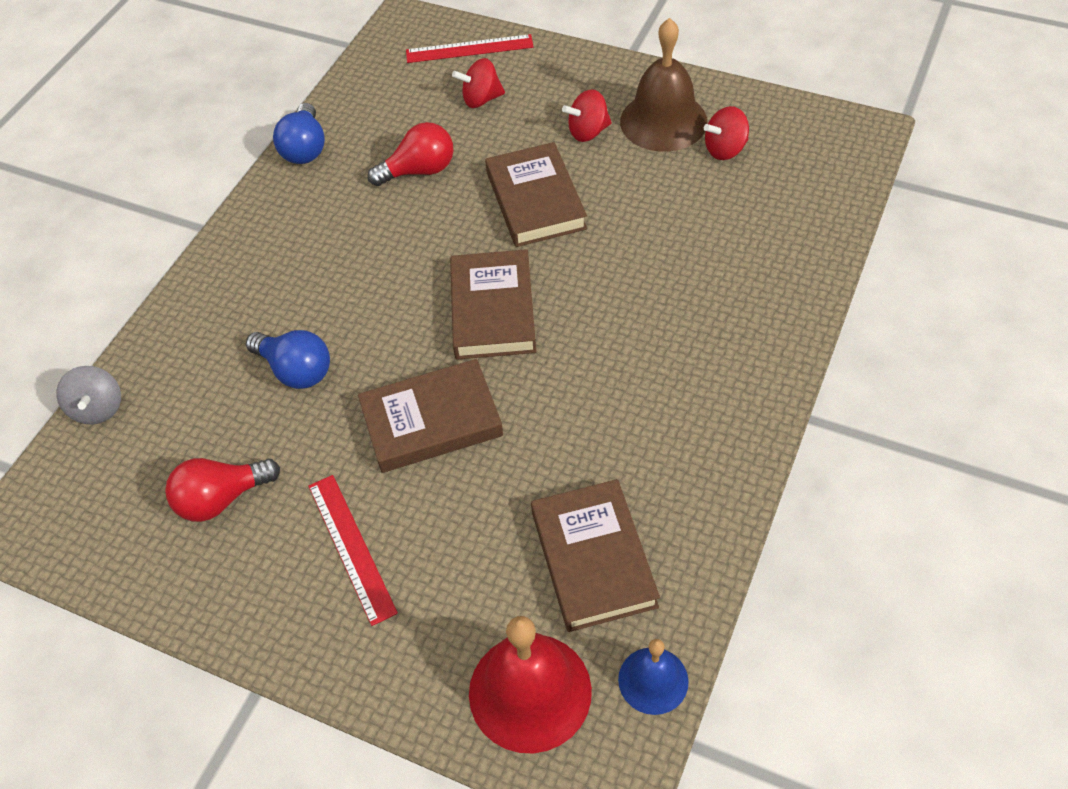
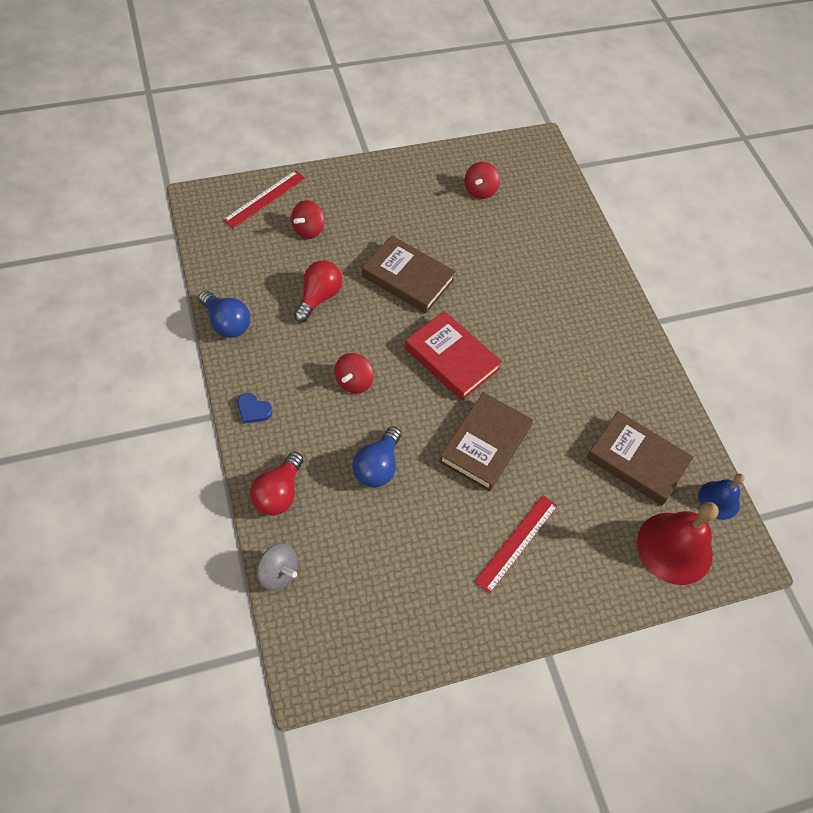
camera: 50 degrees left, 5 degrees up
red light bulb [165,458,280,522] -> red light bulb moved to [250,451,303,516]
blue light bulb [246,330,330,389] -> blue light bulb turned 120 degrees clockwise [352,427,401,488]
red ruler [308,475,398,626] -> red ruler turned 75 degrees counterclockwise [475,495,558,594]
brown book [450,249,536,360] -> red book [405,311,502,400]
red spinning top [562,89,612,142] -> red spinning top moved to [335,353,374,394]
brown bell [620,18,708,152] -> none
none -> blue heart [237,393,272,424]

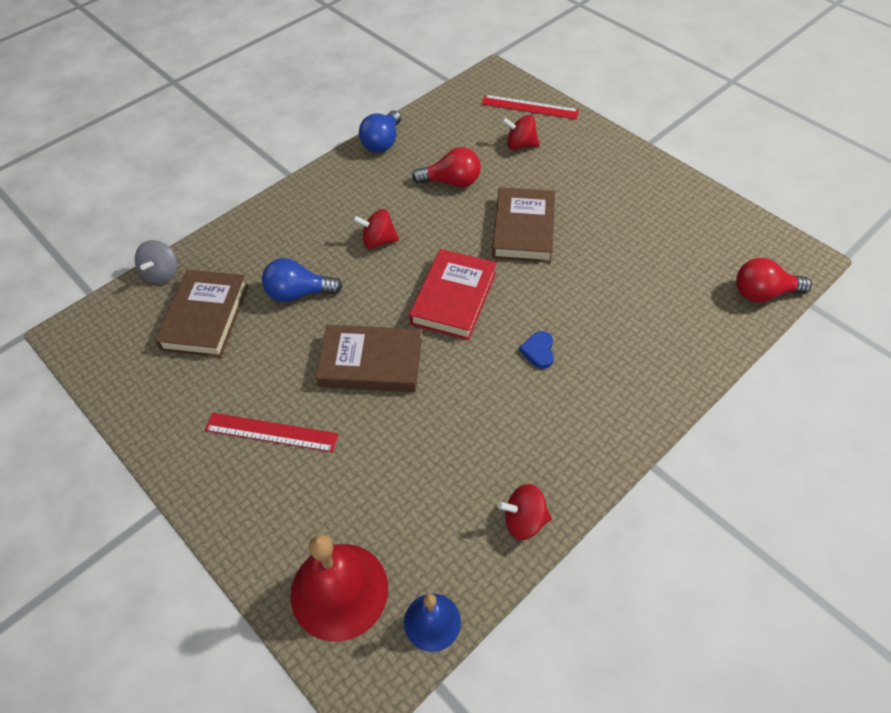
camera: 70 degrees right, 5 degrees down
blue heart [237,393,272,424] -> blue heart moved to [519,331,554,369]
red light bulb [250,451,303,516] -> red light bulb moved to [736,258,812,303]
red spinning top [465,162,500,199] -> red spinning top moved to [497,484,552,540]
brown book [587,411,693,506] -> brown book moved to [155,270,248,357]

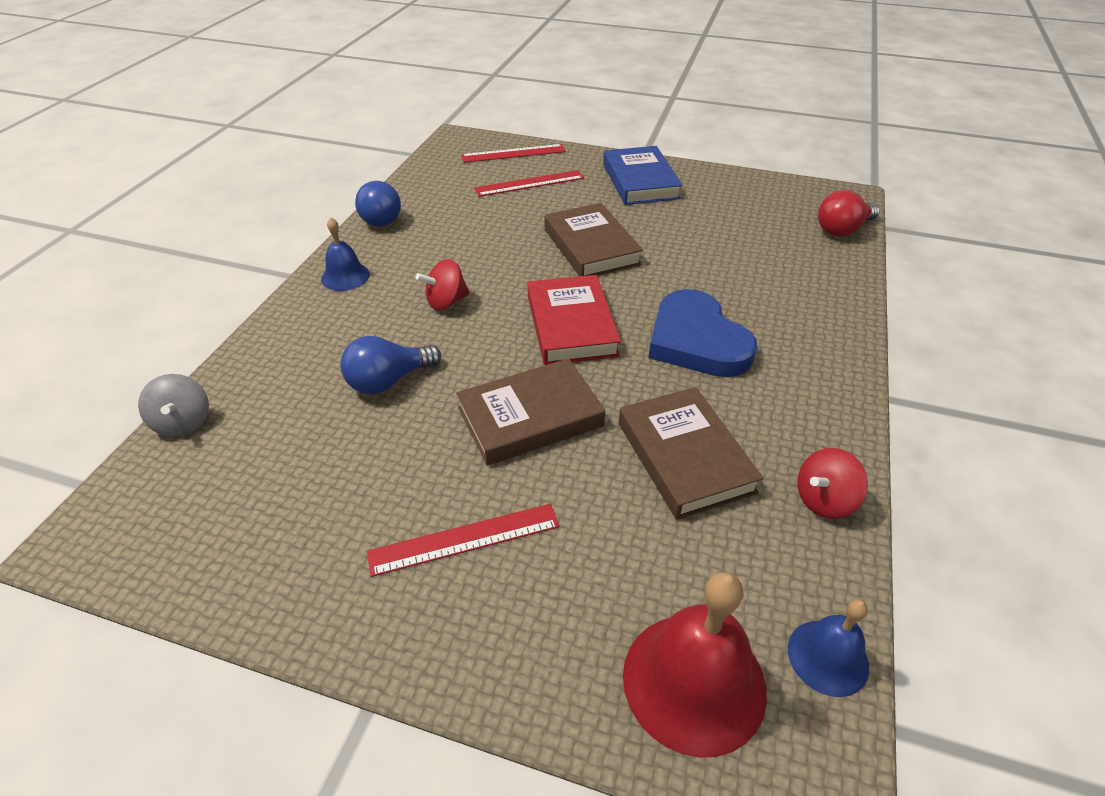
camera: 30 degrees left, 10 degrees down
brown book [155,270,248,357] -> brown book moved to [619,387,763,520]
red light bulb [412,147,481,187] -> none
red spinning top [502,115,540,150] -> red ruler [474,170,584,197]
blue heart [519,331,554,369] -> blue heart [648,289,757,377], size x2.45
none -> blue bell [321,217,370,291]
none -> blue book [603,146,683,205]

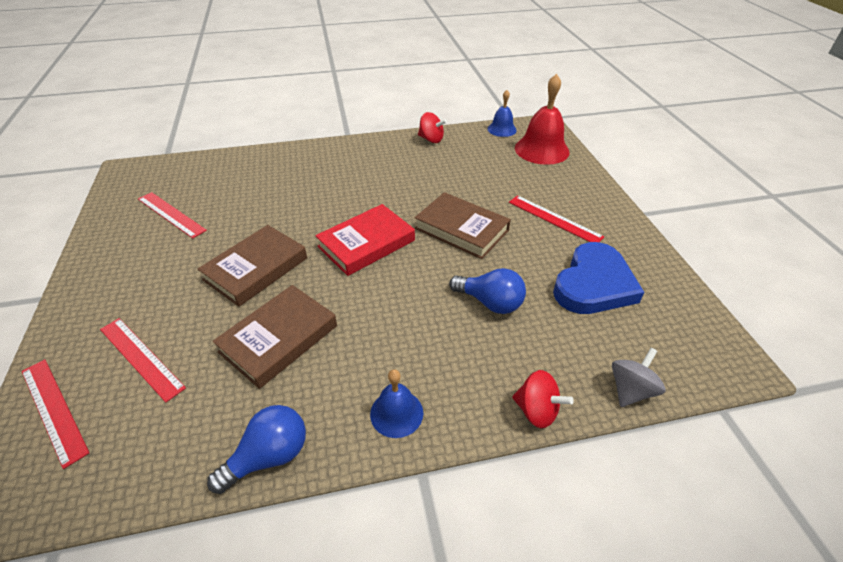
camera: 120 degrees left, 0 degrees up
red spinning top [415,259,470,311] -> red spinning top moved to [512,370,574,428]
blue book [603,146,683,205] -> none
brown book [619,387,763,520] -> brown book moved to [212,285,337,389]
blue heart [648,289,757,377] -> blue heart moved to [553,242,644,314]
red light bulb [818,190,880,237] -> none
none -> red ruler [138,192,207,238]

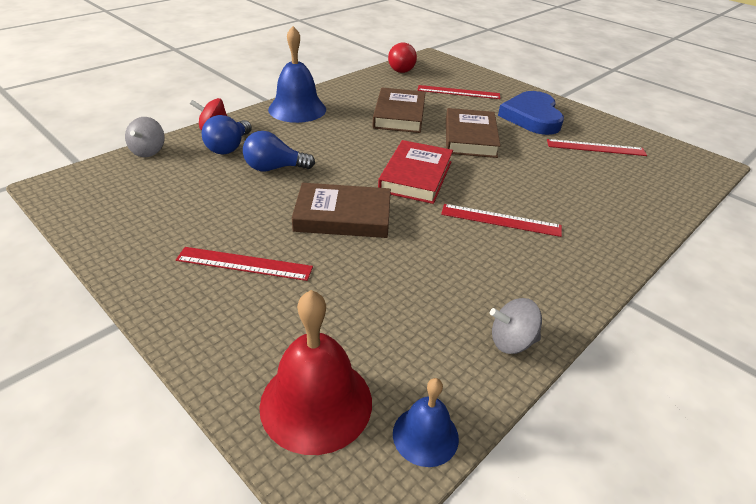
camera: 145 degrees right, 5 degrees down
red ruler [22,359,90,469] -> red ruler moved to [441,204,562,237]
blue light bulb [207,405,306,494] -> blue light bulb moved to [202,115,252,155]
blue bell [370,369,423,438] -> blue bell [268,26,326,123], size x1.76
red spinning top [418,112,447,143] -> grey spinning top [490,298,542,354]
blue heart [553,242,644,314] -> blue heart moved to [498,91,564,135]
none -> red light bulb [388,42,417,73]

